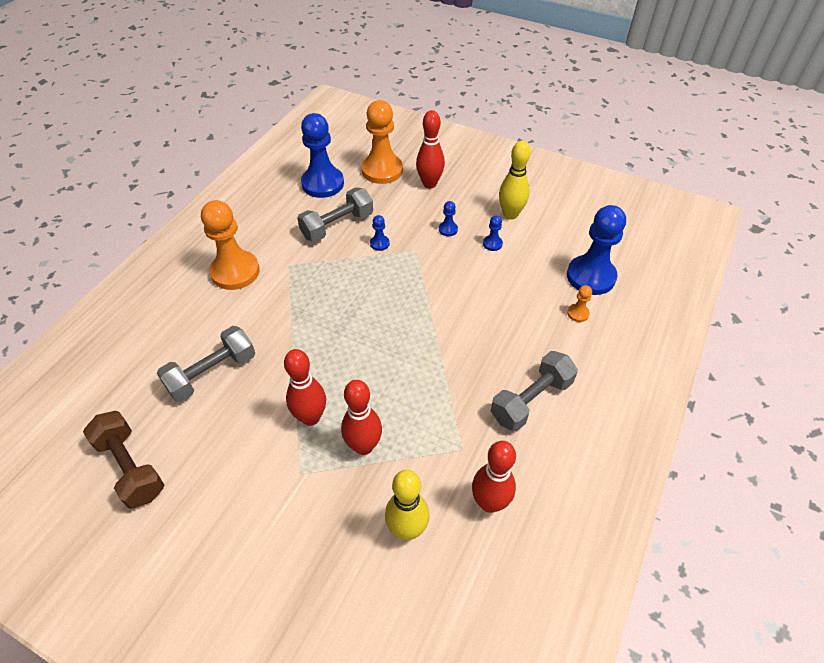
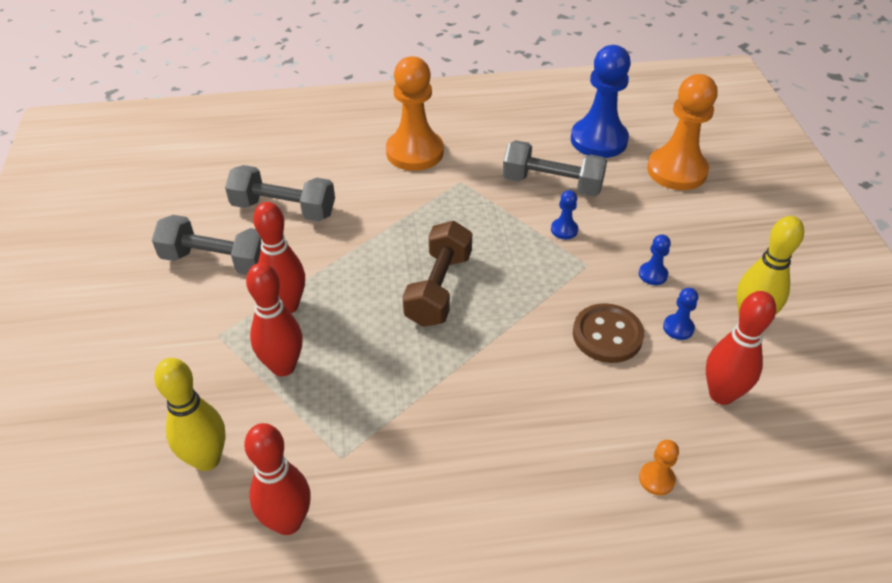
camera: 55 degrees right, 5 degrees down
brown dumbbell [83,411,164,509] -> brown dumbbell moved to [403,221,472,327]
red bowling pin [416,110,445,188] -> red bowling pin moved to [706,291,776,405]
grey dumbbell [491,351,578,431] -> grey dumbbell moved to [152,215,261,275]
blue pawn [567,205,626,295] -> none
none -> brown button [573,303,644,363]

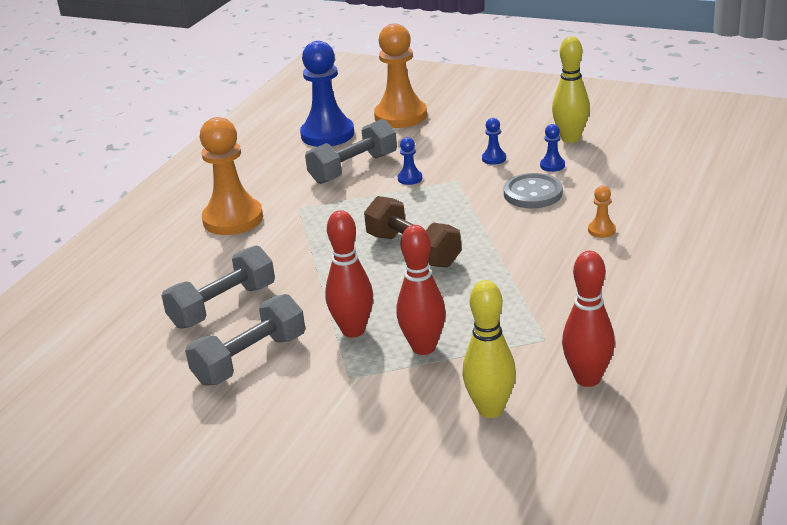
camera: 55 degrees left, 15 degrees down
brown button [573,303,644,363] -> grey button [504,173,563,208]
orange pawn [639,440,679,495] -> orange pawn moved to [588,186,616,238]
red bowling pin [706,291,776,405] -> none

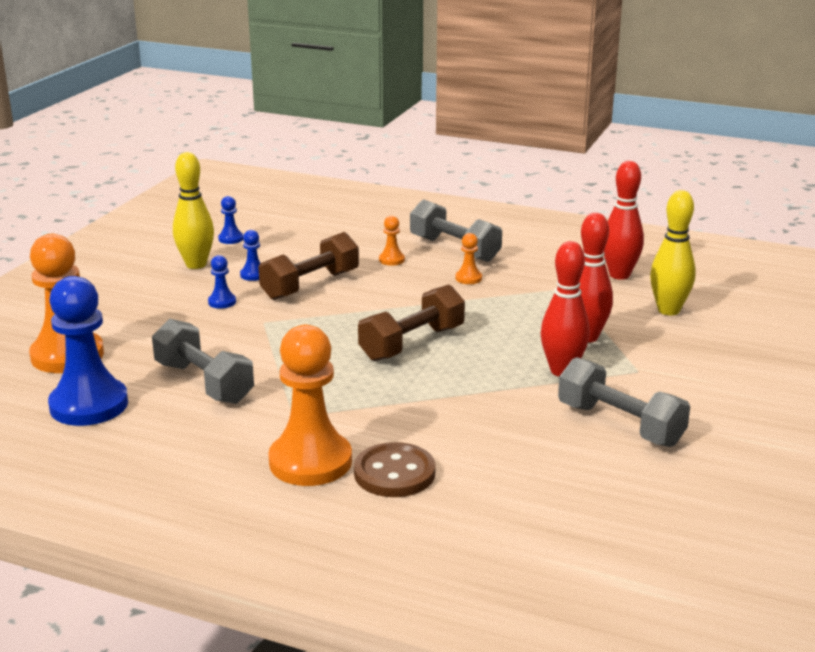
camera: 95 degrees left, 5 degrees down
grey dumbbell [161,245,275,329] -> grey dumbbell moved to [410,199,502,262]
blue pawn [398,137,422,185] -> blue pawn moved to [218,196,243,244]
grey button [504,173,563,208] -> brown dumbbell [258,232,359,300]
none -> brown button [354,442,436,497]
none -> orange pawn [455,233,482,284]

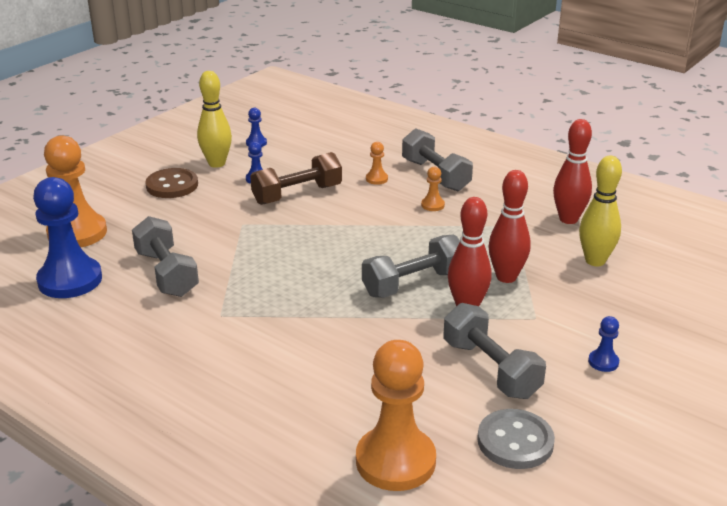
camera: 15 degrees right, 5 degrees up
blue pawn [208,255,236,309] -> blue pawn moved to [588,316,619,372]
orange pawn [268,325,352,486] -> orange pawn moved to [356,340,436,491]
brown button [354,442,436,497] -> brown button moved to [145,168,198,198]
brown dumbbell [358,284,465,361] -> none
none -> grey dumbbell [362,235,460,298]
none -> grey button [477,409,555,469]

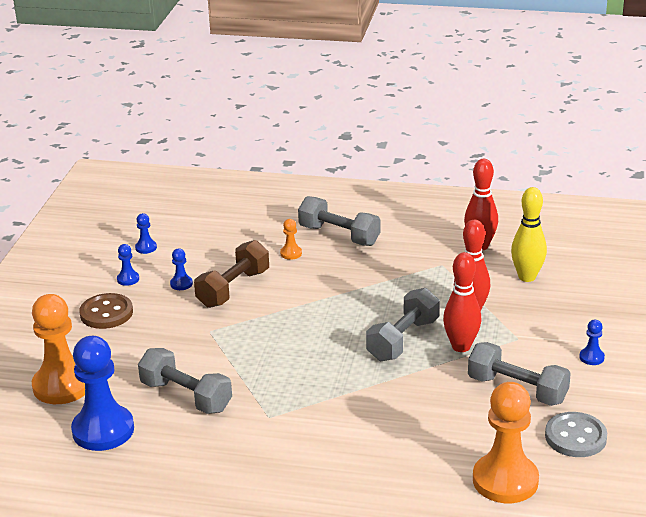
camera: 25 degrees left, 0 degrees up
yellow bowling pin [197,71,232,168] -> blue pawn [117,244,139,286]
orange pawn [421,167,445,211] -> none

